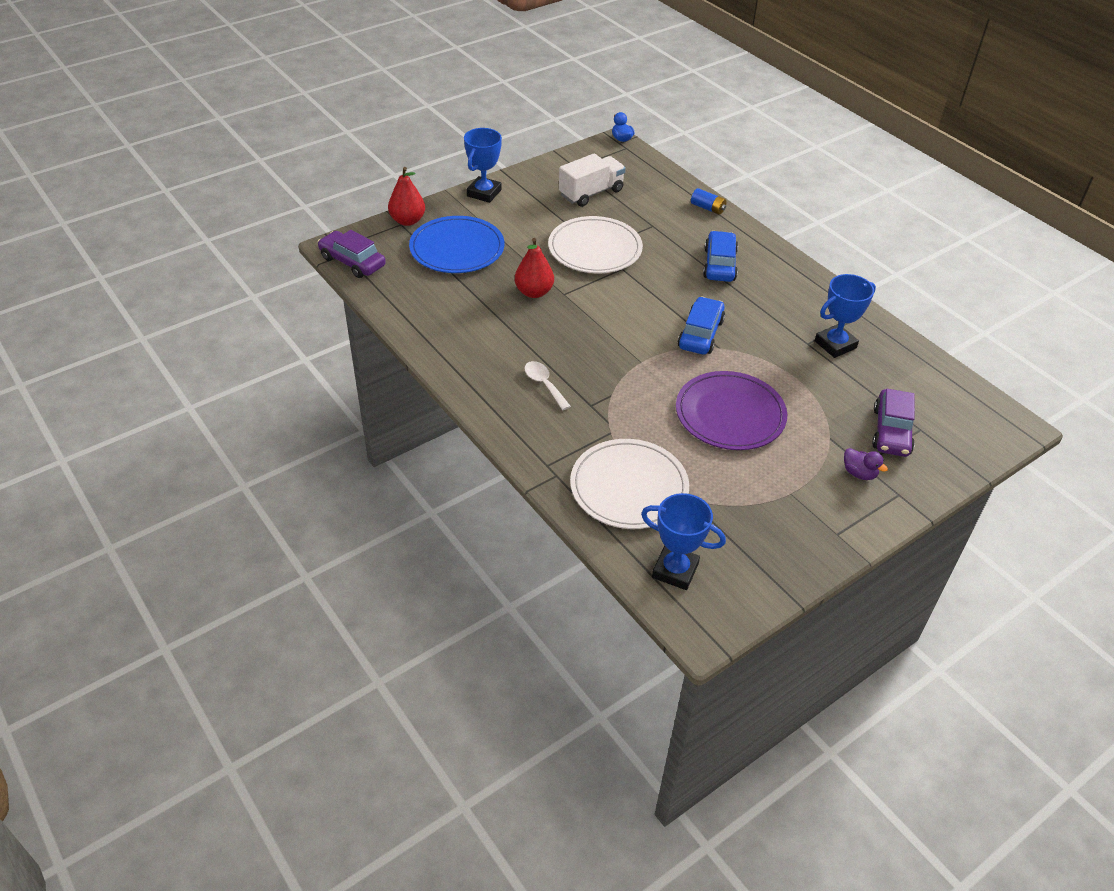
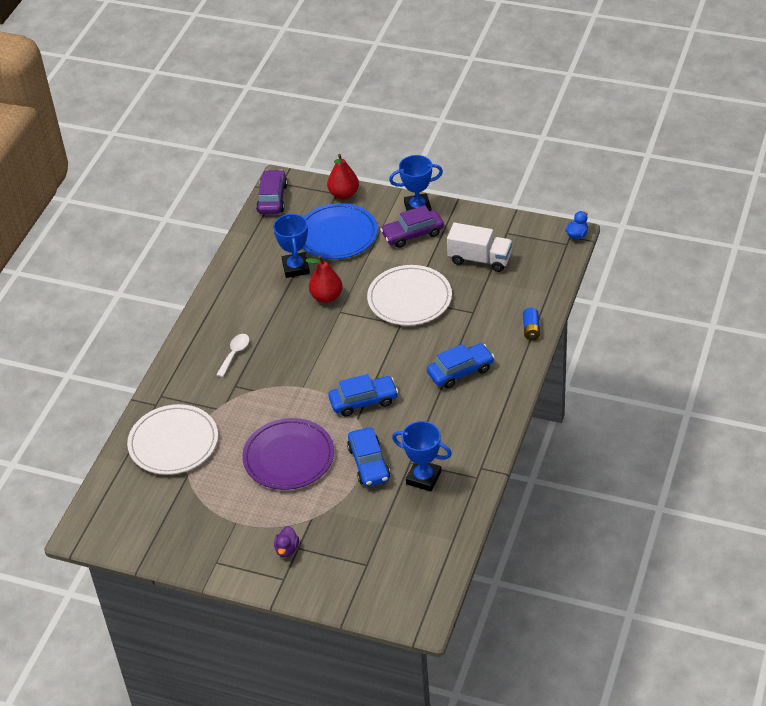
camera: 60 degrees right, 0 degrees up
blue trophy [641,493,726,590] -> blue trophy moved to [273,213,310,278]
purple car [872,389,915,457] -> purple car moved to [380,205,444,248]
none -> blue car [347,427,390,487]

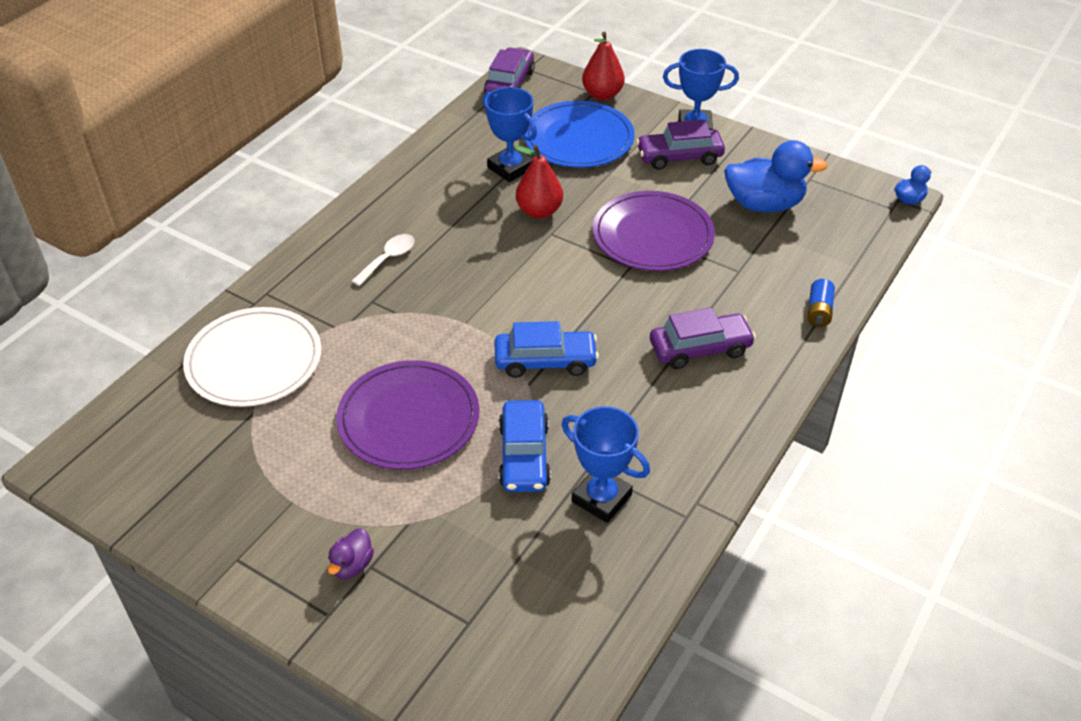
camera: 10 degrees right, 0 degrees up
blue trophy [273,213,310,278] -> blue trophy turned 45 degrees counterclockwise [483,87,537,182]
white plate [367,265,452,326] -> purple plate [593,191,715,271]
blue car [427,343,494,388] -> purple car [650,308,756,369]
white truck [447,223,512,272] -> blue duck [724,140,828,213]

